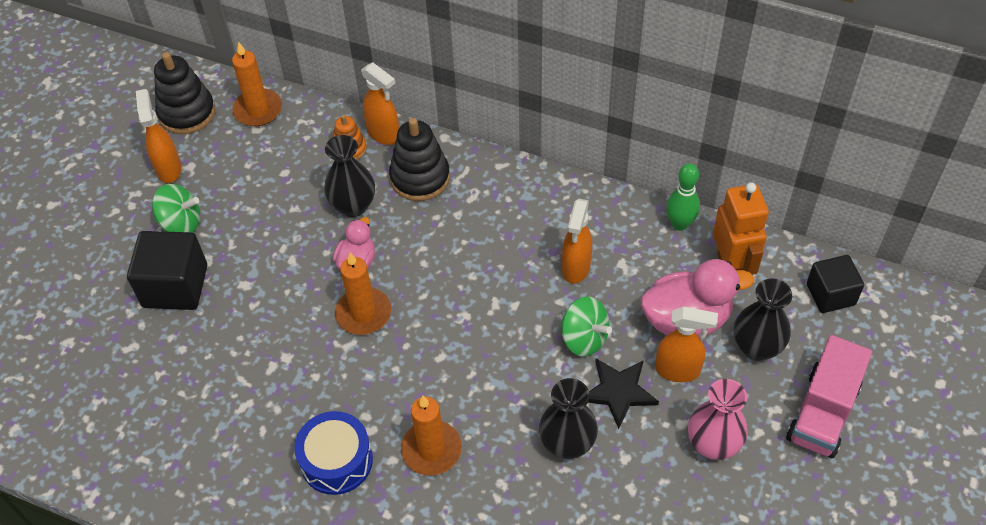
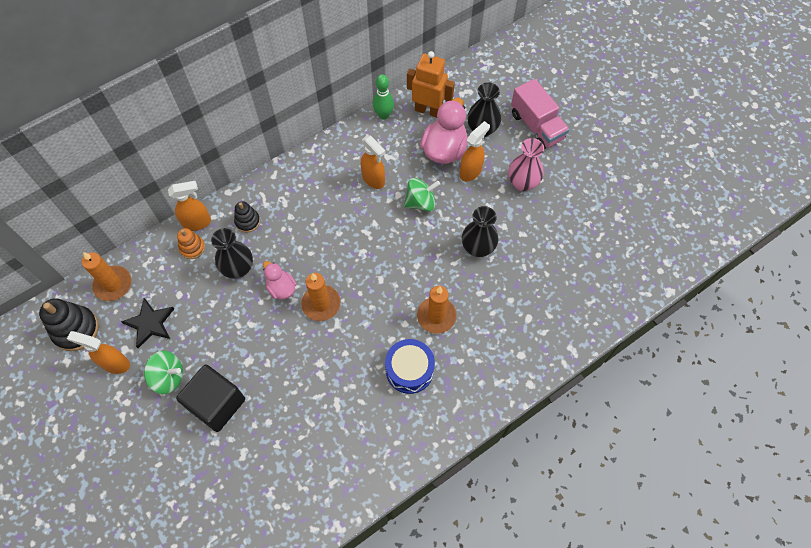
camera: 60 degrees left, 10 degrees up
green spinning top [152,184,200,233] -> green spinning top turned 60 degrees clockwise [144,351,183,394]
black stacking toy [389,118,450,201] -> black stacking toy [234,201,260,232], size x0.58
black star [588,358,659,429] -> black star moved to [121,298,174,348]
black cube [807,255,864,313] -> none

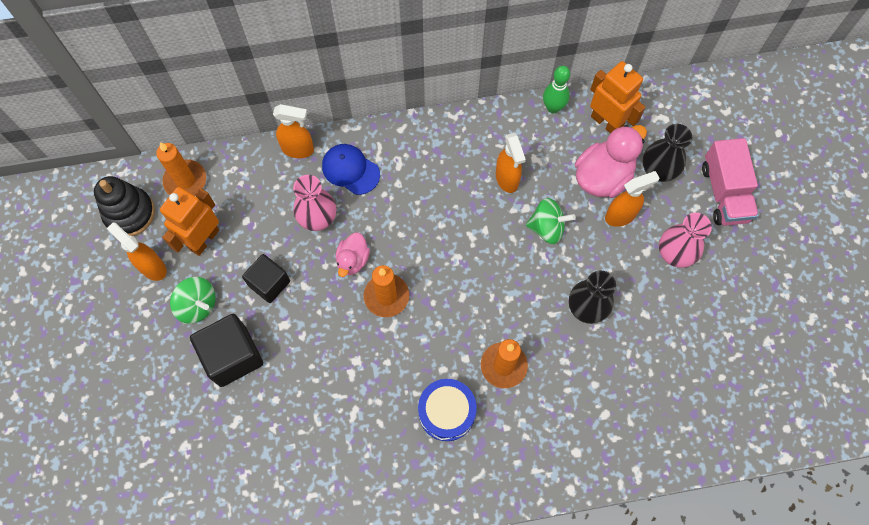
camera: 25 degrees right, 5 degrees up
black star [121,298,174,348] -> orange robot [160,187,219,256]
orange stacking toy [177,228,205,259] -> none
black vase [211,228,253,279] -> pink vase [293,175,336,231]
black stacking toy [234,201,260,232] -> blue cap [322,144,380,195]
pink duck [263,261,296,300] -> pink duck turned 150 degrees counterclockwise [335,232,370,277]
none -> black cube [242,254,290,303]

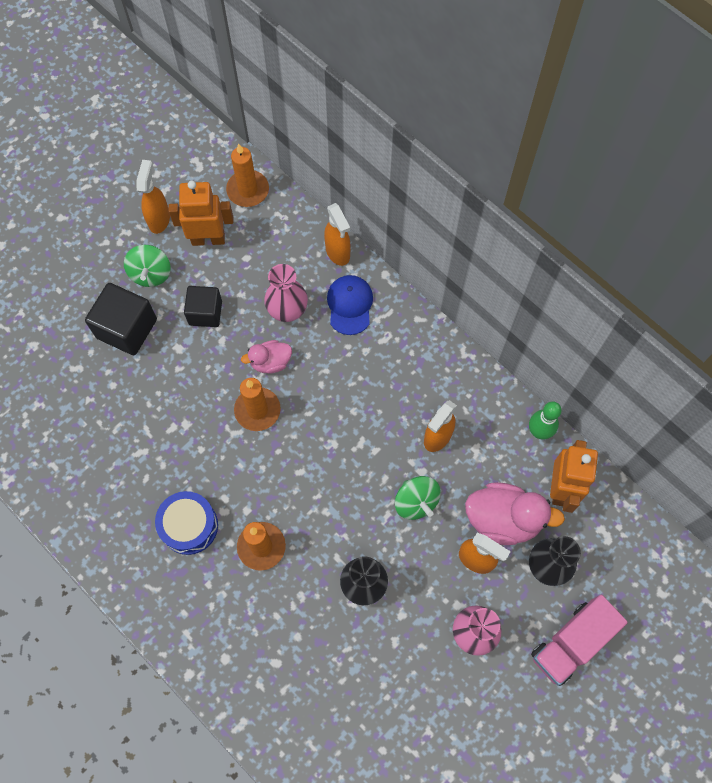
camera: 55 degrees right, 0 degrees up
black stacking toy [94,176,155,236] -> none

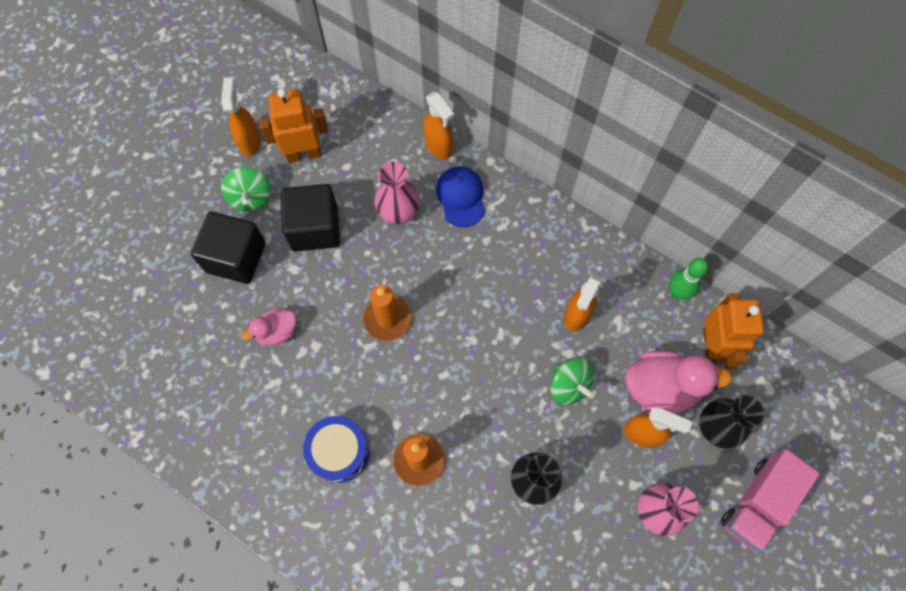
camera: 10 degrees left, 0 degrees up
black cube [184,286,222,327] -> black cube [281,184,340,252], size x1.51
orange candle [226,144,269,207] -> none
pink duck [241,340,292,374] -> pink duck moved to [242,308,297,346]

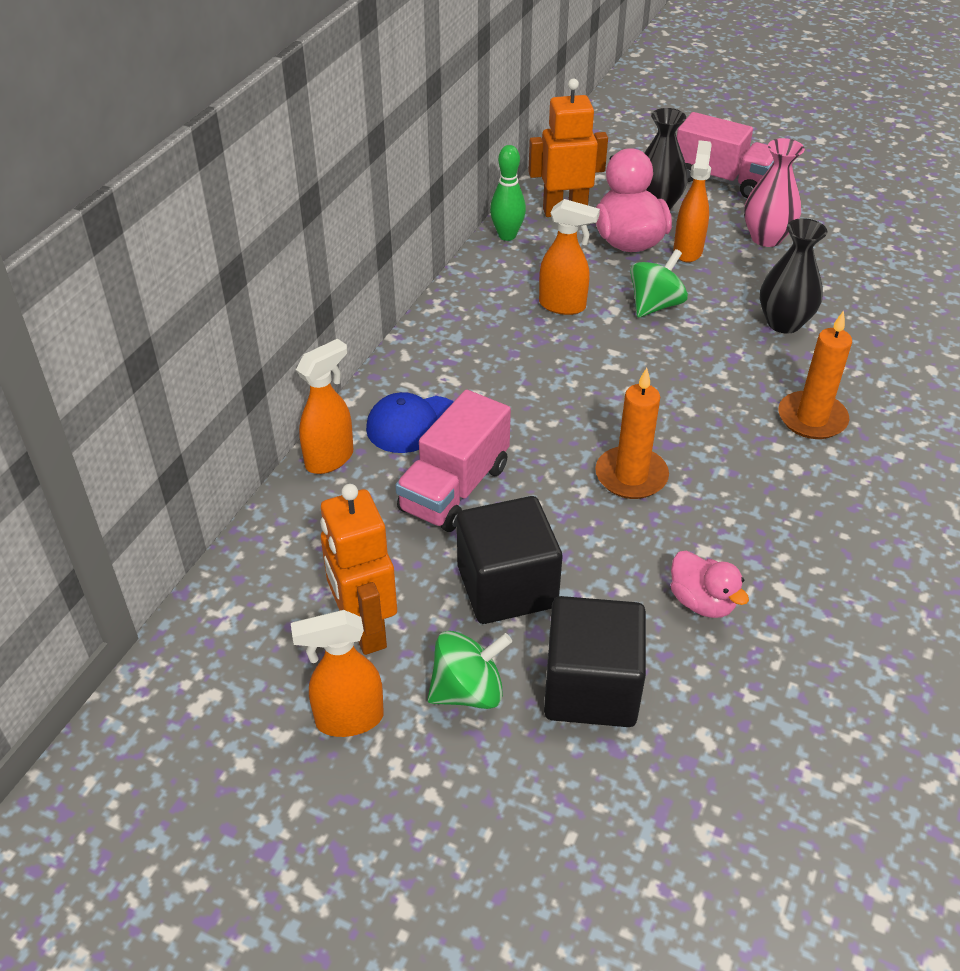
camera: 100 degrees left, 25 degrees down
blue drum [303,416,370,483] -> none
pink vase [375,162,420,224] -> pink truck [395,390,511,532]

